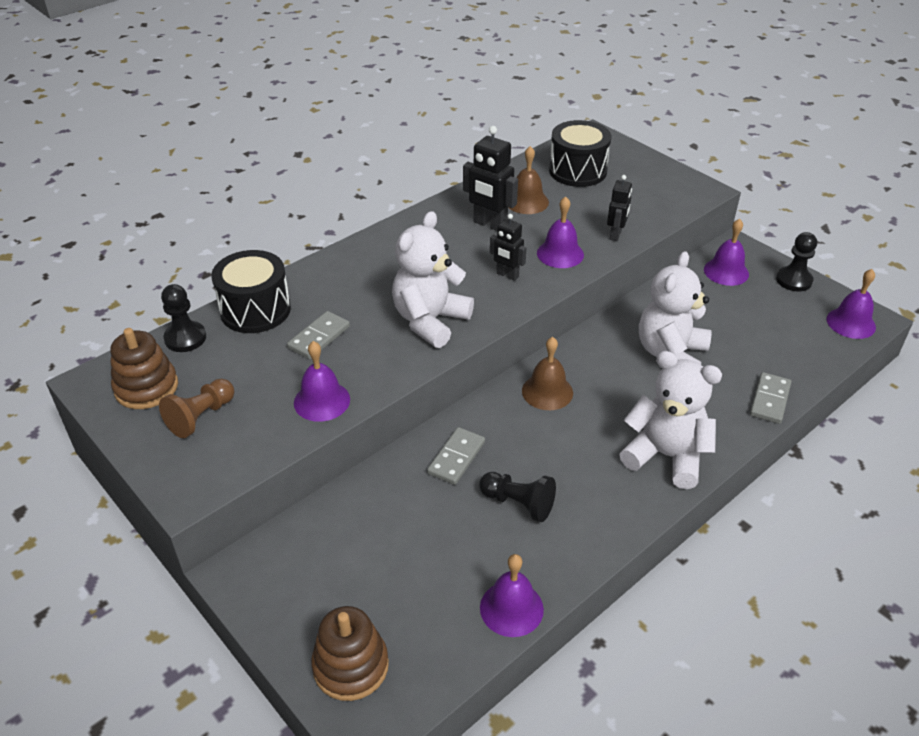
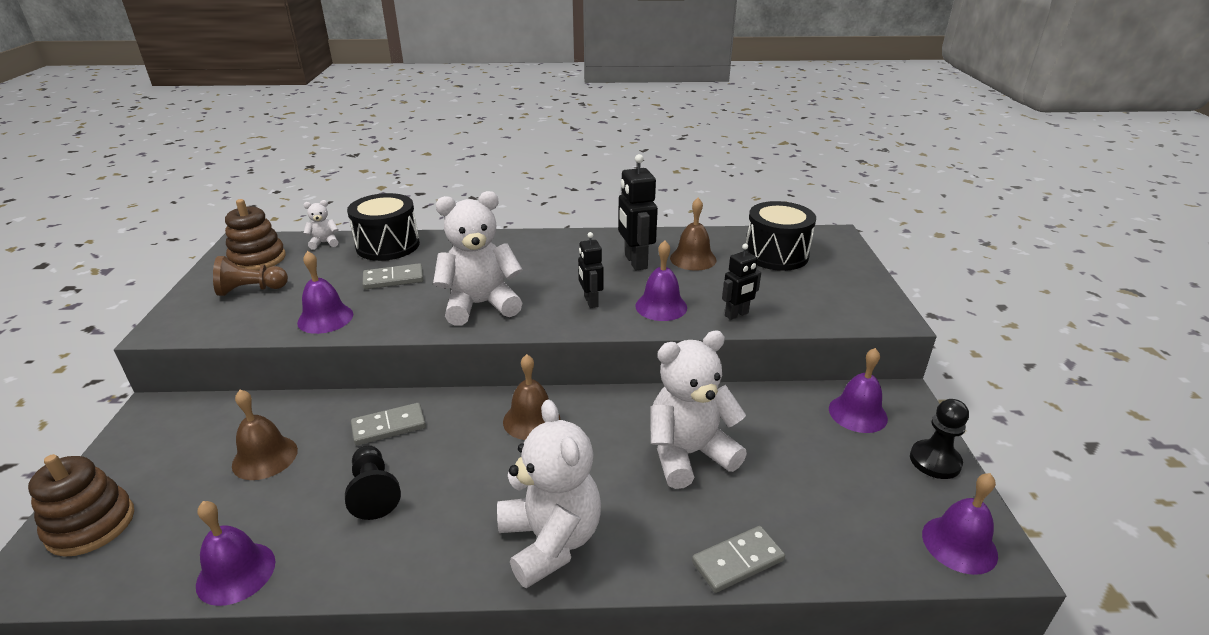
camera: 40 degrees right, 10 degrees down
black pawn [161,284,206,352] -> white teddy bear [304,200,339,249]
none -> brown bell [232,390,298,480]

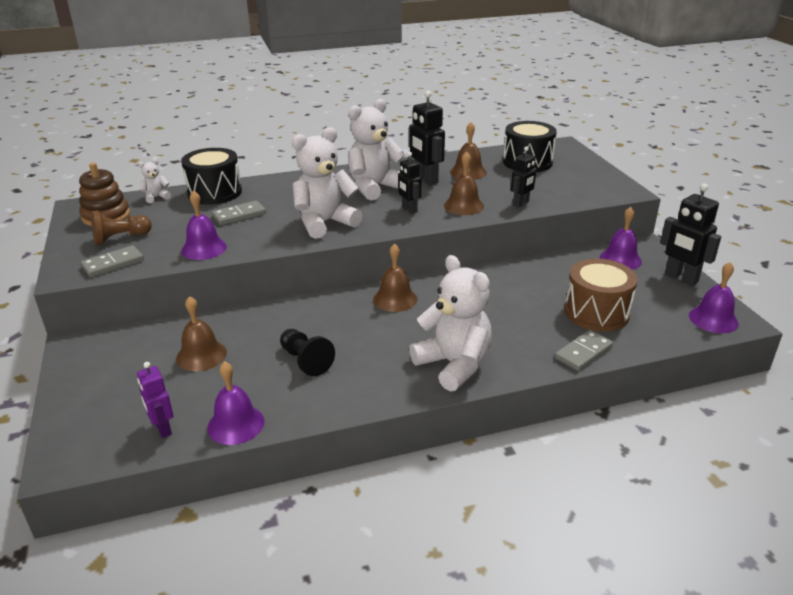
camera: 15 degrees left, 0 degrees up
brown stacking toy [28,454,134,557] -> none
grey domino [351,403,426,445] -> grey domino moved to [81,245,144,277]
purple bell [635,240,687,321] -> brown bell [444,151,484,215]
white teddy bear [650,330,747,489] -> white teddy bear moved to [348,99,406,200]
black pawn [910,399,969,479] -> black robot [660,183,721,286]
none -> purple robot [137,362,173,438]
none -> brown drum [564,259,638,332]

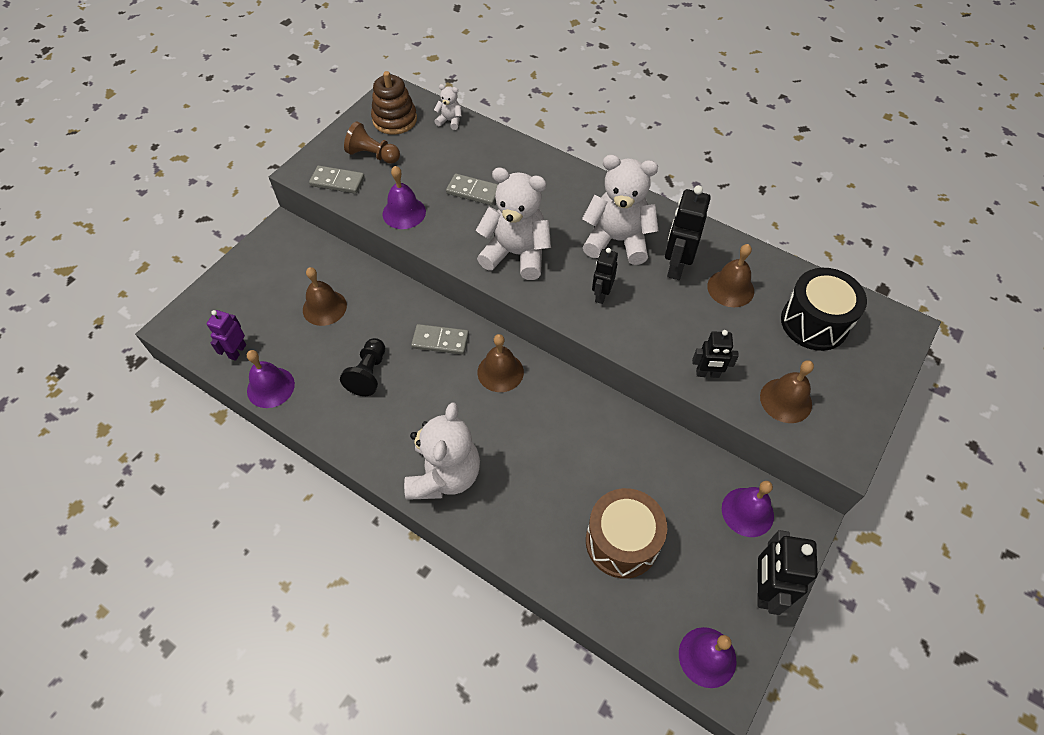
camera: 50 degrees right, 25 degrees up
black drum [181,148,242,205] -> none
brown bell [444,151,484,215] -> brown bell moved to [760,360,814,423]
grey domino [555,330,613,371] -> grey domino moved to [411,324,469,355]

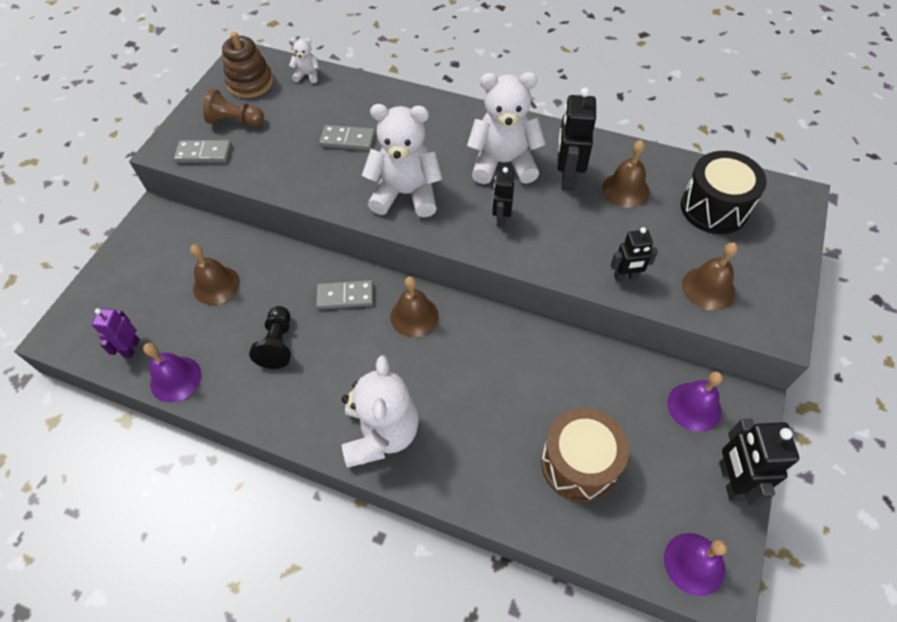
camera: 10 degrees left, 0 degrees up
purple bell [383,166,426,229] -> none

